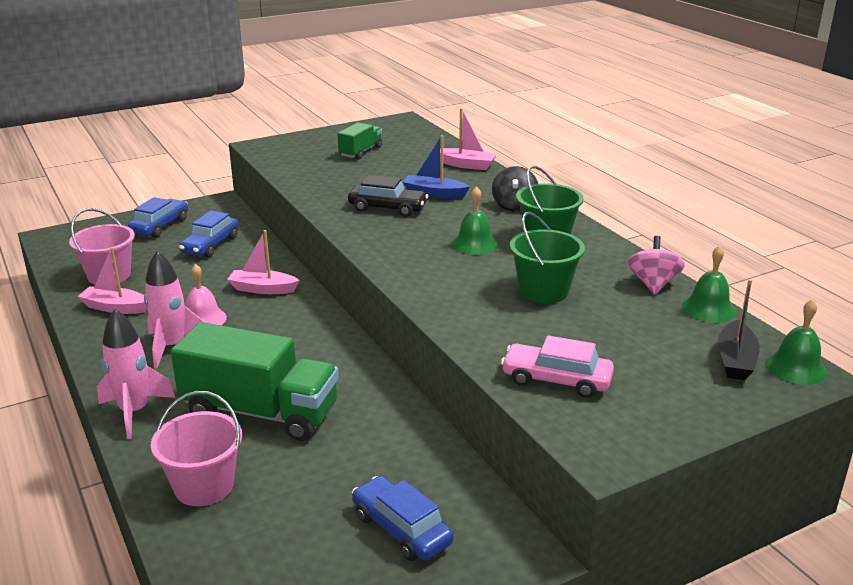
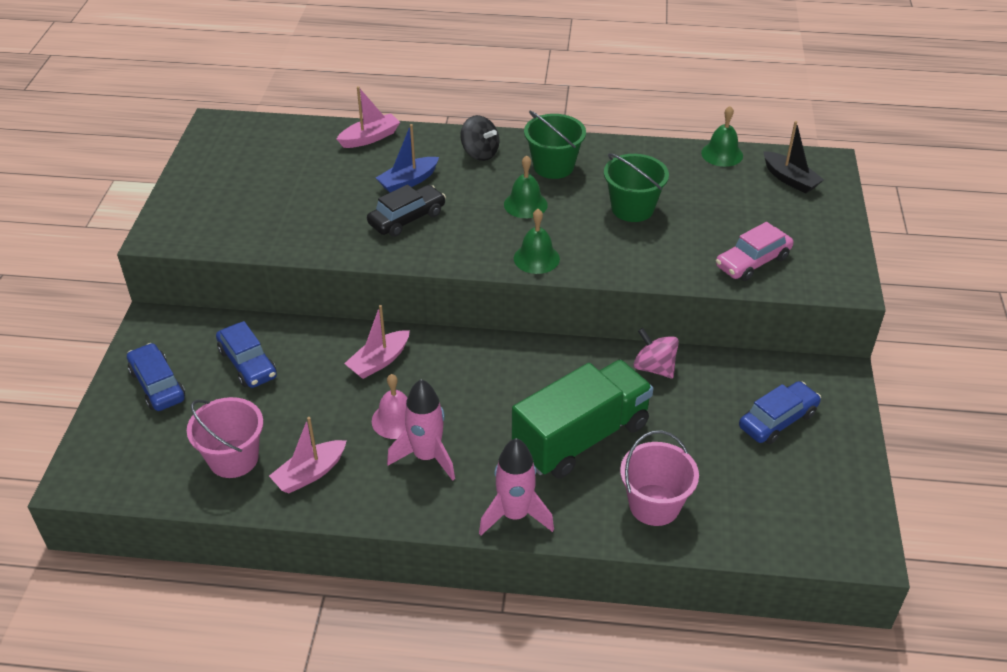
camera: 55 degrees left, 15 degrees up
green truck [337,122,382,159] -> none
blue car [352,476,454,561] -> blue car turned 150 degrees clockwise [739,381,821,444]
pink spinning top [628,236,685,294] -> pink spinning top moved to [634,328,679,378]
green bell [766,299,827,385] -> green bell moved to [514,209,560,274]

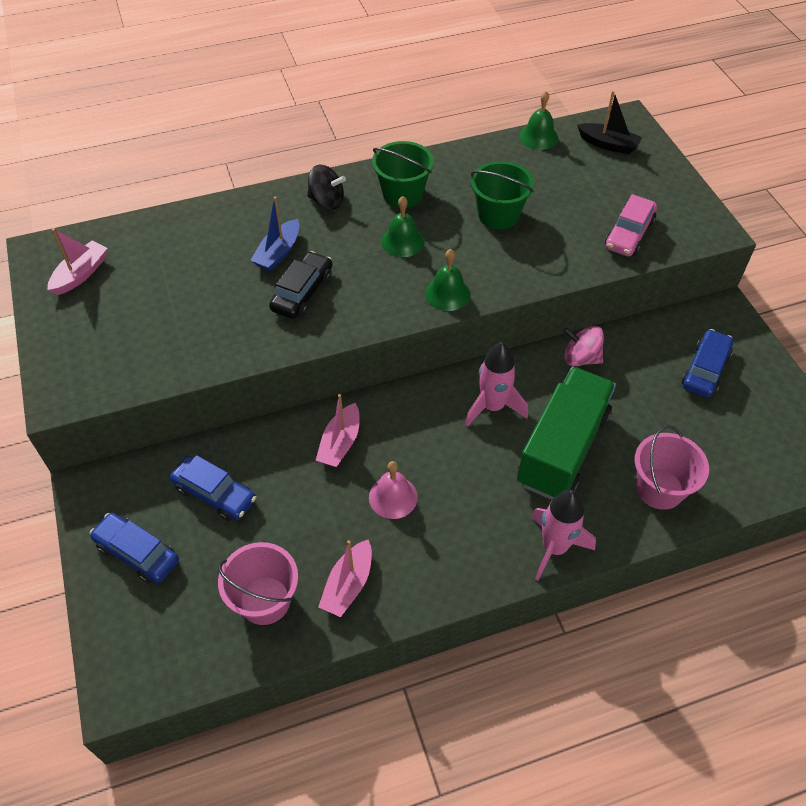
camera: 25 degrees left, 10 degrees up
pink boat [337,86,400,148] -> pink boat moved to [48,228,108,295]
pink rocket [387,379,455,481] -> pink rocket moved to [465,342,528,427]

